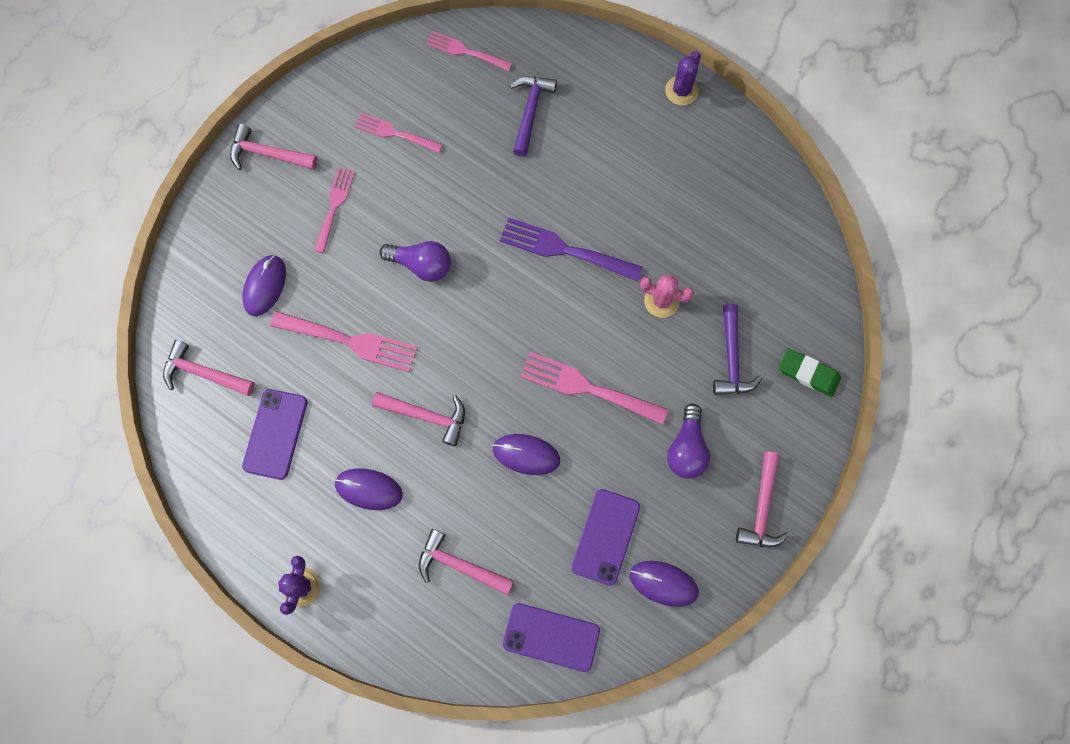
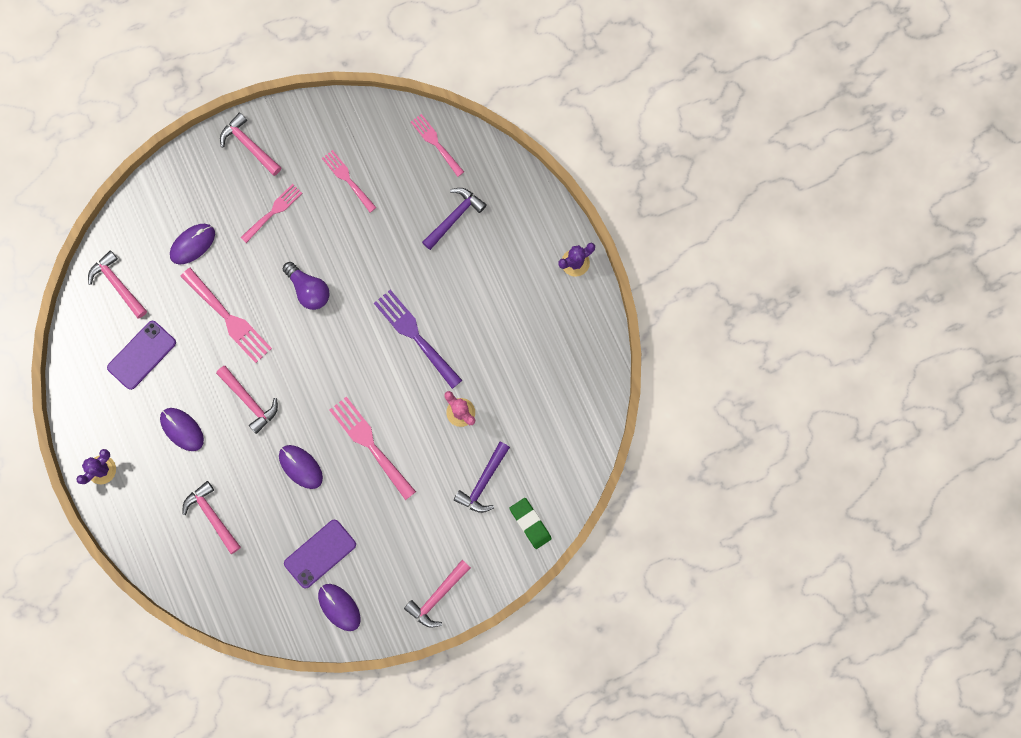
camera: 30 degrees right, 5 degrees up
purple phone [503,603,600,672] -> none
purple light bulb [667,403,710,479] -> none

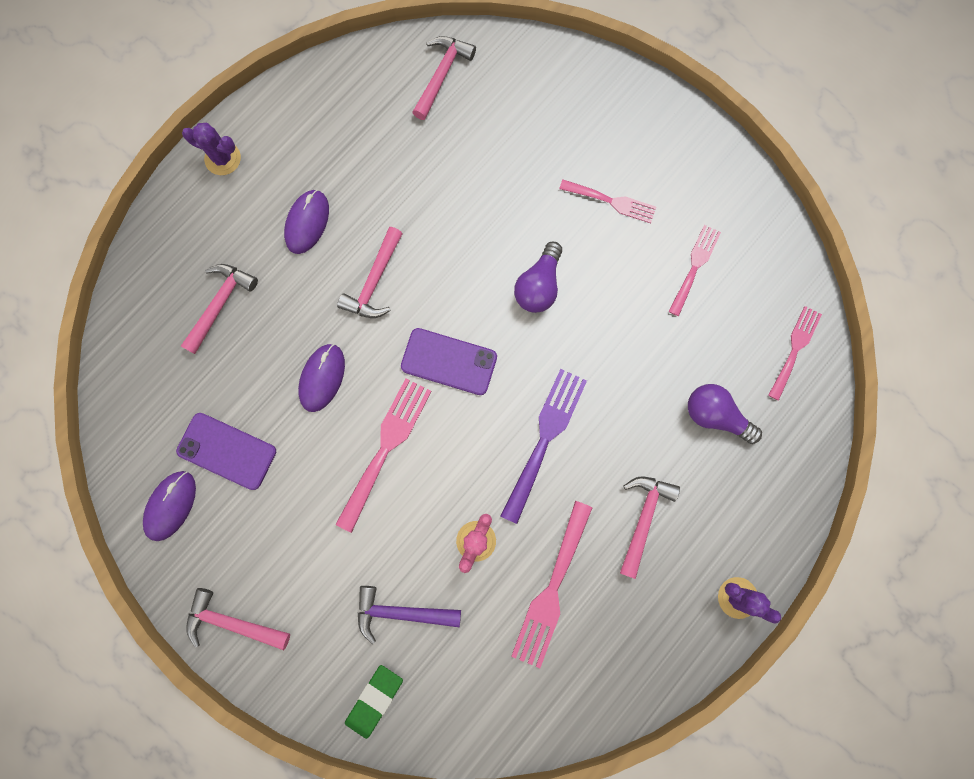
camera: 65 degrees right, 0 degrees up
purple phone [107,321,176,390] -> purple phone moved to [401,328,497,395]
purple mouse [170,224,215,265] -> none
pink fork [180,268,272,363] -> pink fork moved to [511,501,593,668]
pink hammer [220,112,281,176] -> pink hammer moved to [620,477,680,579]
purple hammer [422,188,486,250] -> purple light bulb [688,384,762,444]

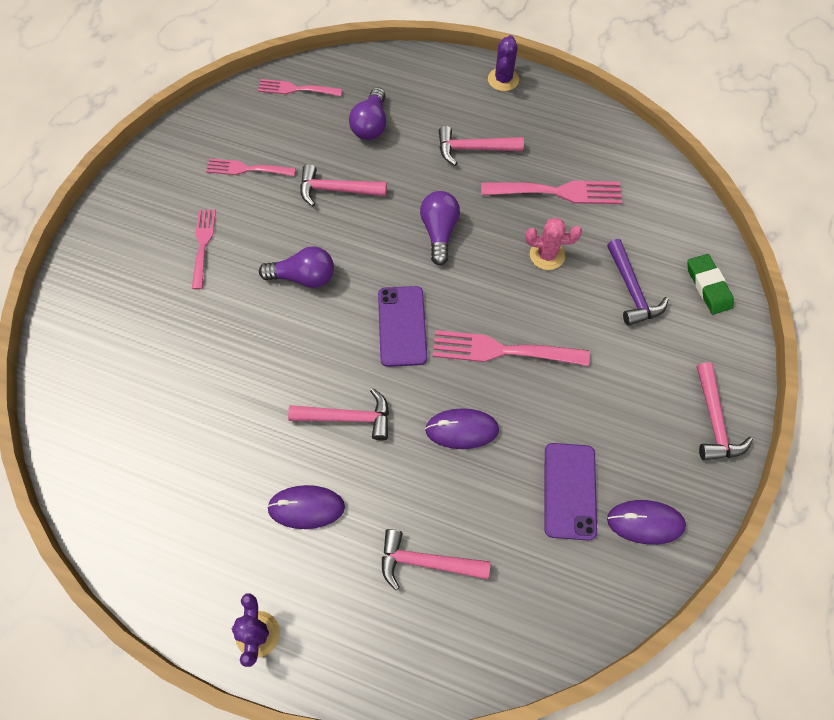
camera: 110 degrees left, 15 degrees down
green eraser [345,665,403,739] -> green eraser turned 60 degrees clockwise [688,254,734,314]
pink hammer [412,36,476,120] -> pink hammer moved to [300,164,387,206]
purple fork [501,369,587,524] -> purple light bulb [420,191,460,265]

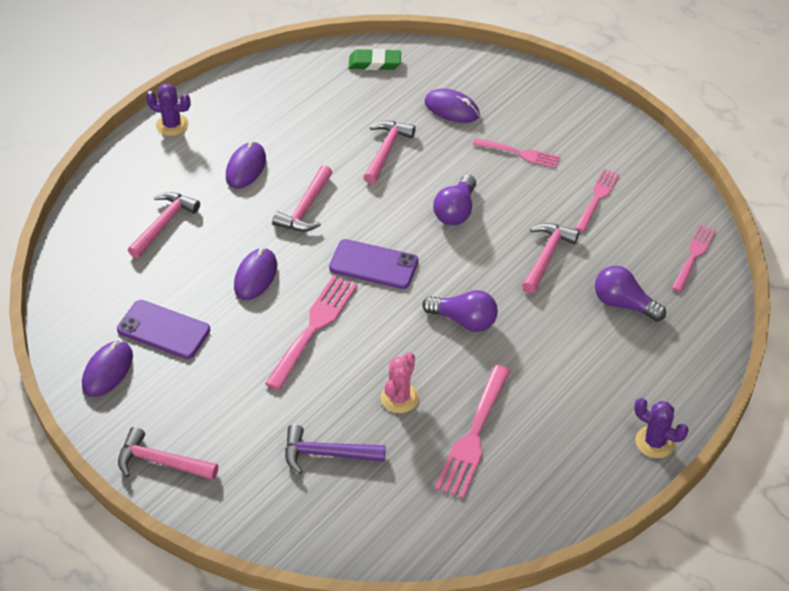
camera: 110 degrees right, 15 degrees down
pink hammer [439,126,524,166] -> pink hammer moved to [364,121,416,184]
green eraser [688,254,734,314] -> green eraser moved to [349,49,401,70]
none -> purple mouse [424,89,480,123]

